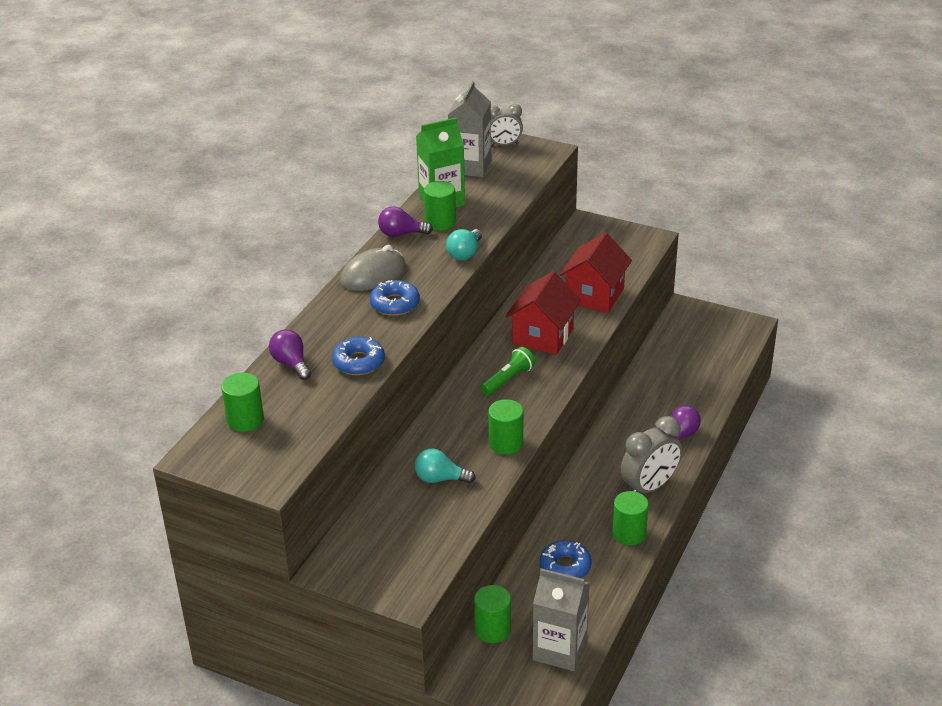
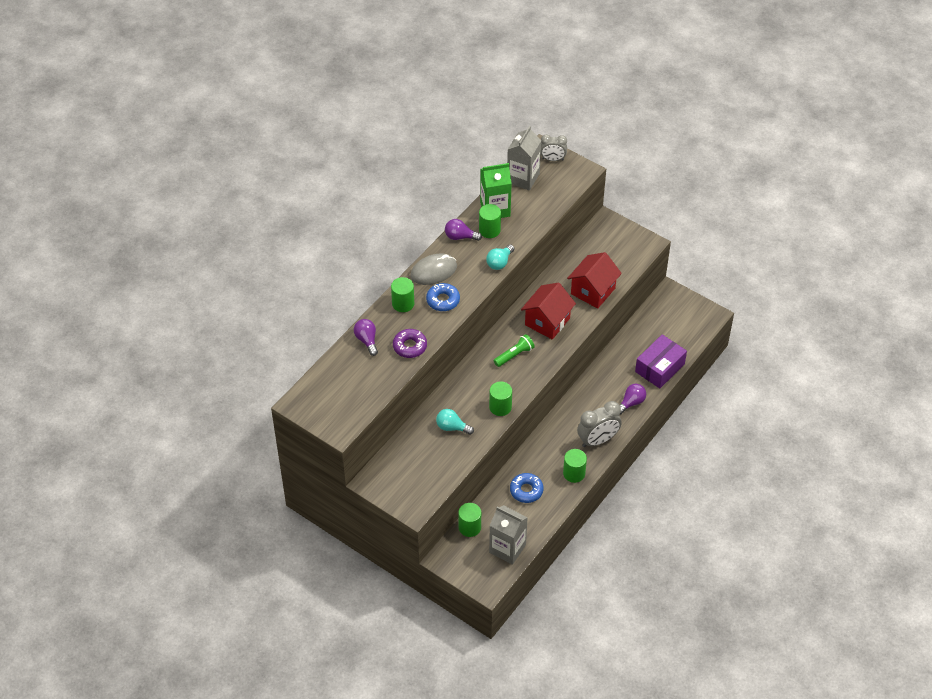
camera: 10 degrees right, 15 degrees up
green cylinder [221,373,264,432] -> green cylinder moved to [391,277,414,312]
blue donut [332,337,385,375] -> purple donut [393,329,427,358]
none -> purple box [635,334,687,389]

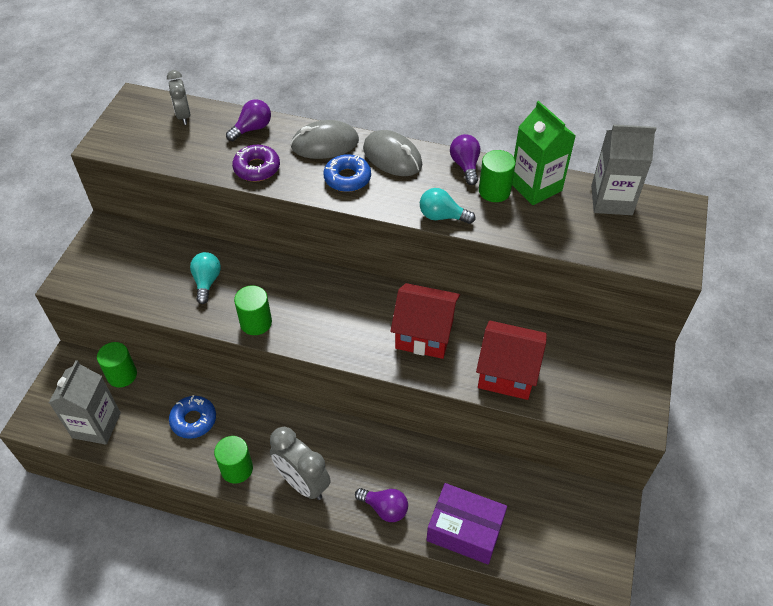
camera: 70 degrees right, 0 degrees up
green cylinder [391,277,414,312] -> grey mouse [290,120,359,159]
green flashlight [494,334,535,367] -> none
grey clock [541,135,567,161] -> grey clock moved to [167,70,191,125]

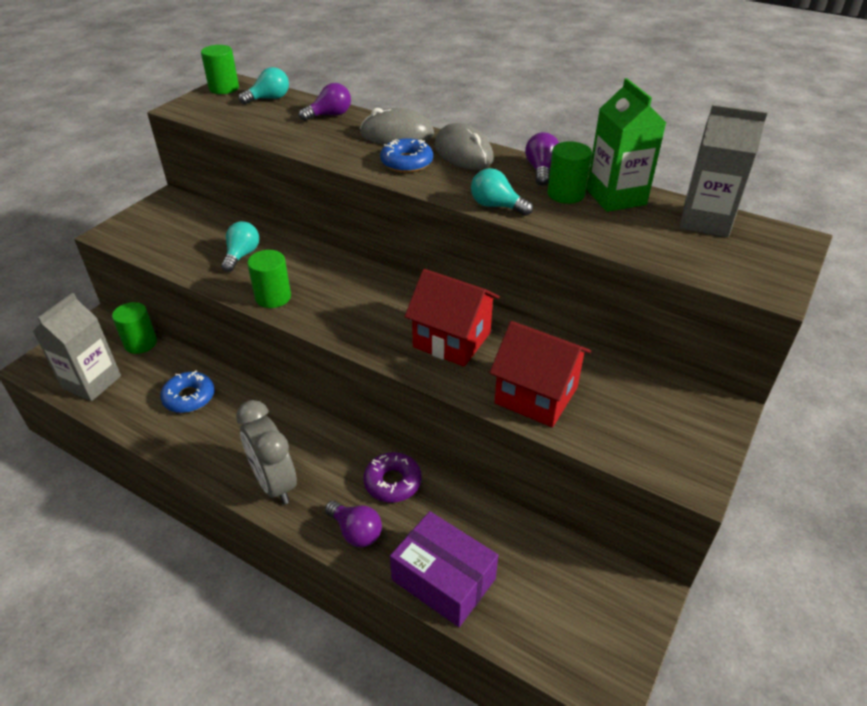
camera: 15 degrees right, 10 degrees down
grey clock [167,70,191,125] -> turquoise light bulb [239,67,289,105]
green cylinder [214,436,253,484] -> green cylinder moved to [201,45,239,94]
purple donut [232,145,280,182] -> purple donut moved to [363,452,422,503]

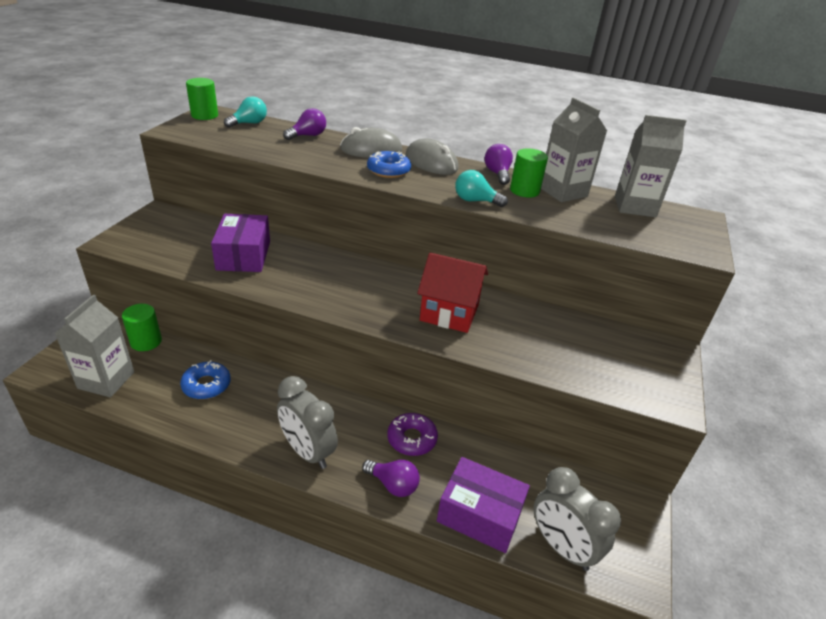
camera: 15 degrees left, 5 degrees down
turquoise light bulb [221,221,259,272] -> purple box [211,214,270,272]
green cylinder [247,250,291,308] -> none
red house [489,321,591,427] -> none
green carton [587,78,666,212] -> grey carton [541,97,607,202]
none -> grey clock [534,467,621,571]

